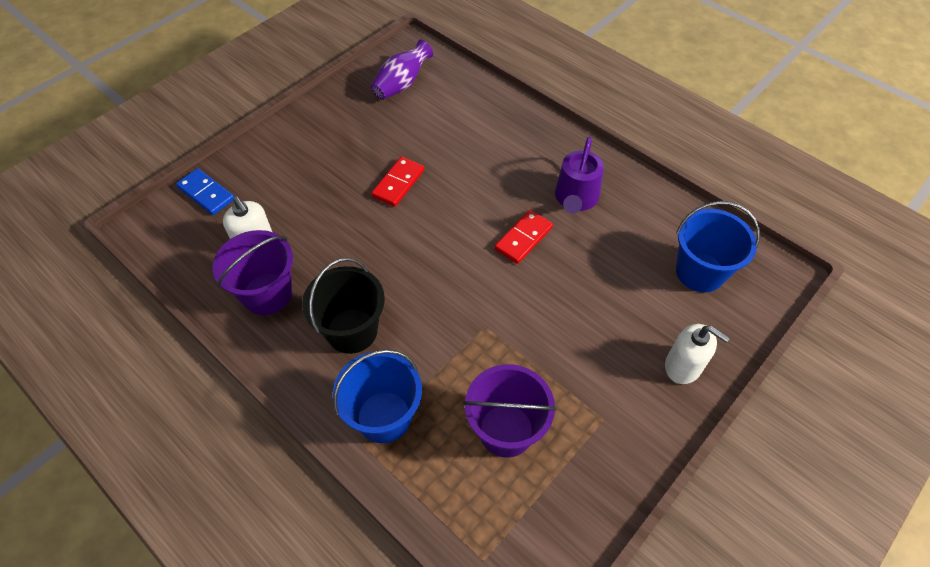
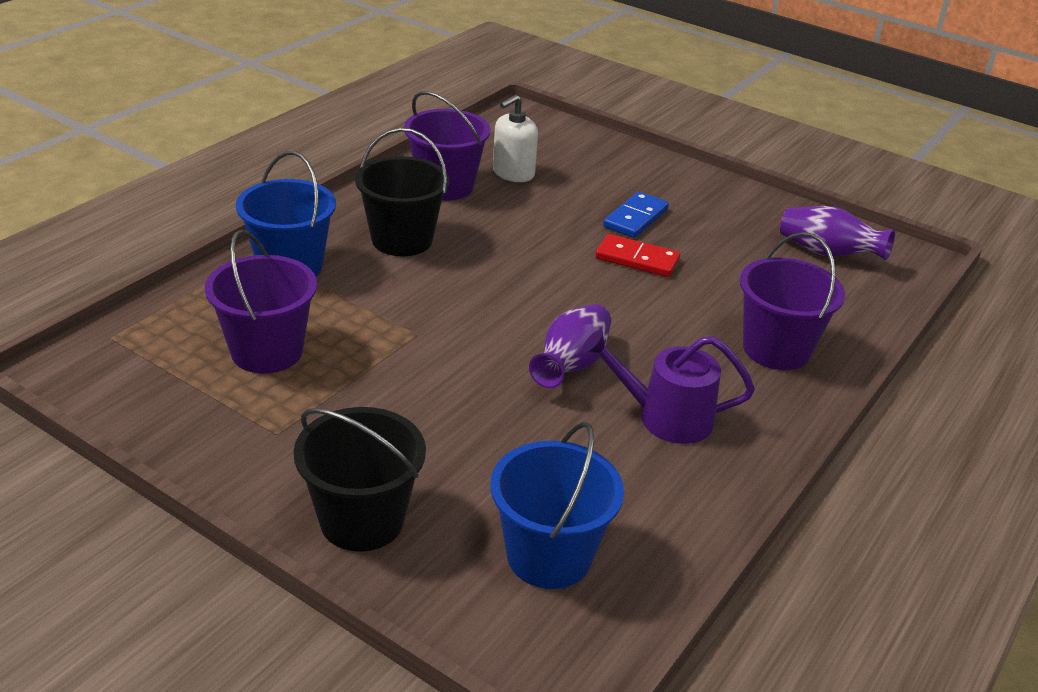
camera: 80 degrees right, 20 degrees down
blue domino [176,168,234,215] -> blue domino moved to [603,192,669,238]
red domino [494,210,553,264] -> purple vase [529,304,611,388]
white soap dispenser [665,324,730,384] -> black bucket [294,407,426,552]
none -> purple bucket [740,232,845,370]

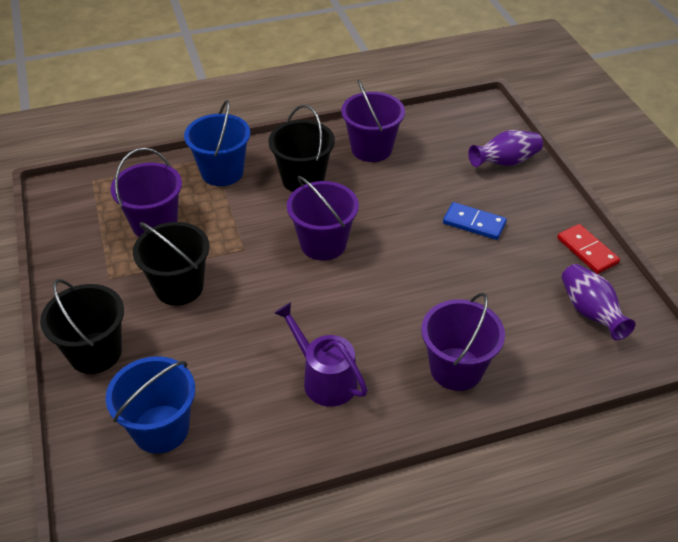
camera: 40 degrees right, 10 degrees up
white soap dispenser [493,95,538,182] -> none
purple vase [529,304,611,388] -> purple vase moved to [468,130,543,167]
red domino [595,234,680,277] -> red domino moved to [557,224,620,274]
blue domino [603,192,669,238] -> blue domino turned 45 degrees clockwise [443,202,507,240]
none -> black bucket [133,222,210,305]
none -> purple bucket [287,176,359,261]

